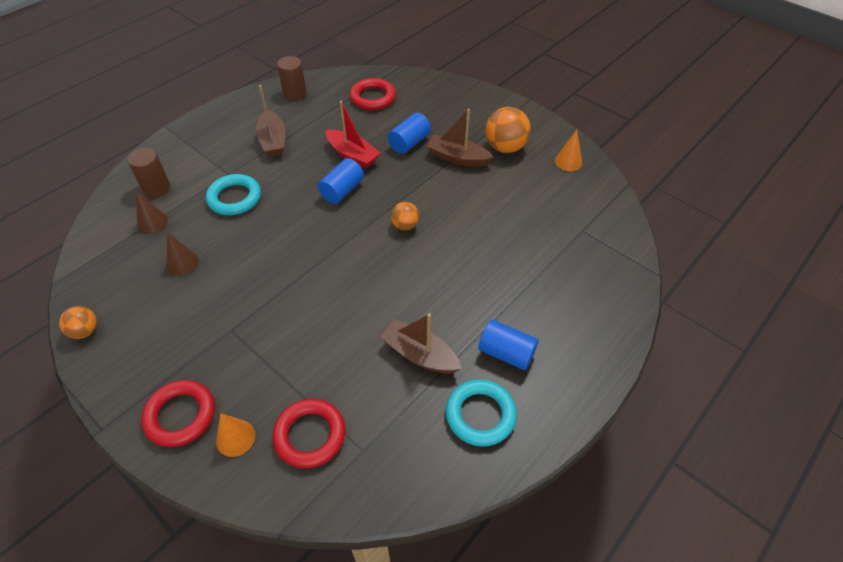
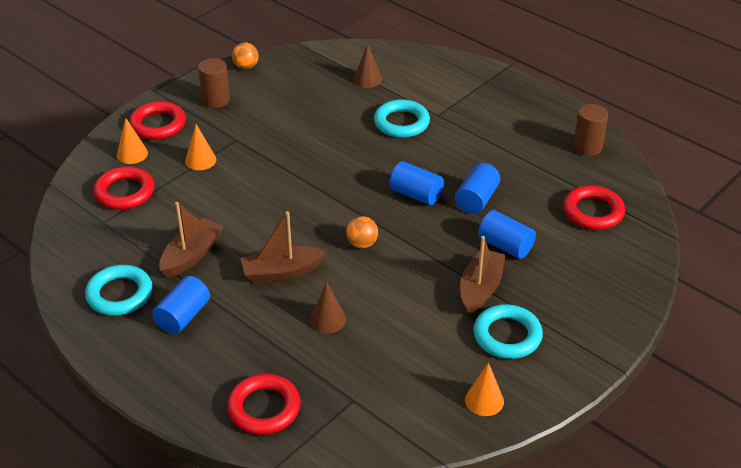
camera: 90 degrees right, 10 degrees down
brown cylinder [128,148,170,197] -> brown cylinder moved to [198,58,230,108]
brown cone [166,232,199,276] -> brown cone moved to [310,282,346,333]
brown boat [256,85,285,157] -> brown boat moved to [240,211,327,283]
red boat [326,101,380,169] -> blue cylinder [455,163,500,214]
orange ball [485,107,531,153] -> turquoise ring [473,304,543,359]
none -> orange cone [185,124,216,170]
none -> red ring [227,374,301,435]

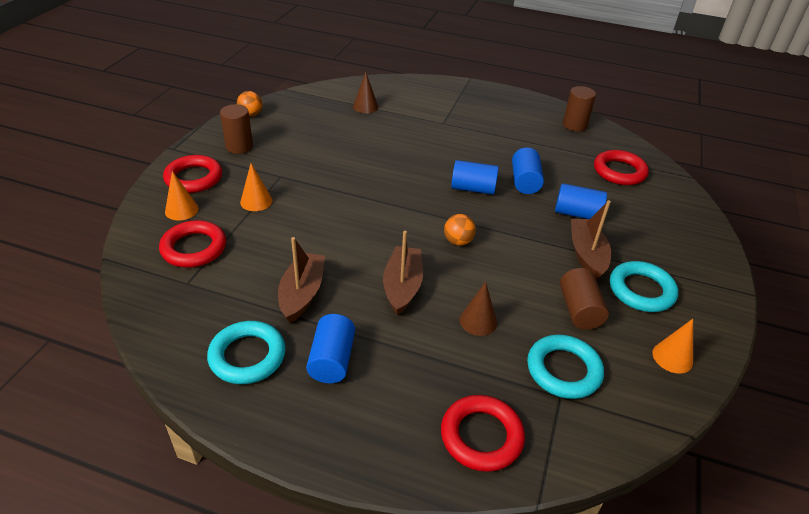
camera: 25 degrees left, 0 degrees up
brown boat [240,211,327,283] -> brown boat turned 135 degrees clockwise [383,231,423,316]
turquoise ring [374,99,430,138] -> turquoise ring moved to [527,334,604,399]
none -> brown cylinder [560,268,609,330]

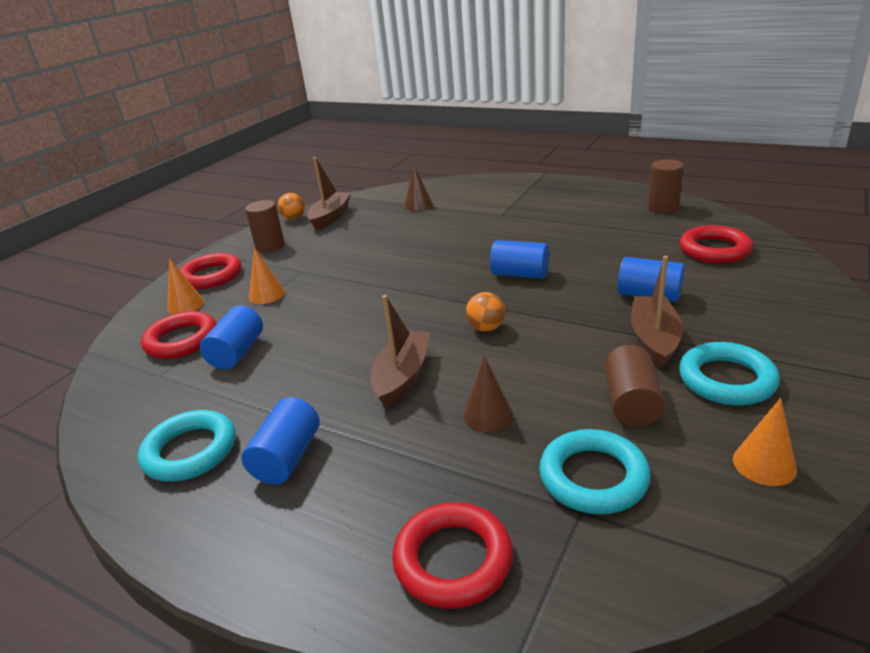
camera: 15 degrees right, 10 degrees down
brown boat [278,237,325,323] -> brown boat moved to [307,157,351,230]
blue cylinder [512,147,544,194] -> blue cylinder moved to [200,305,263,370]

